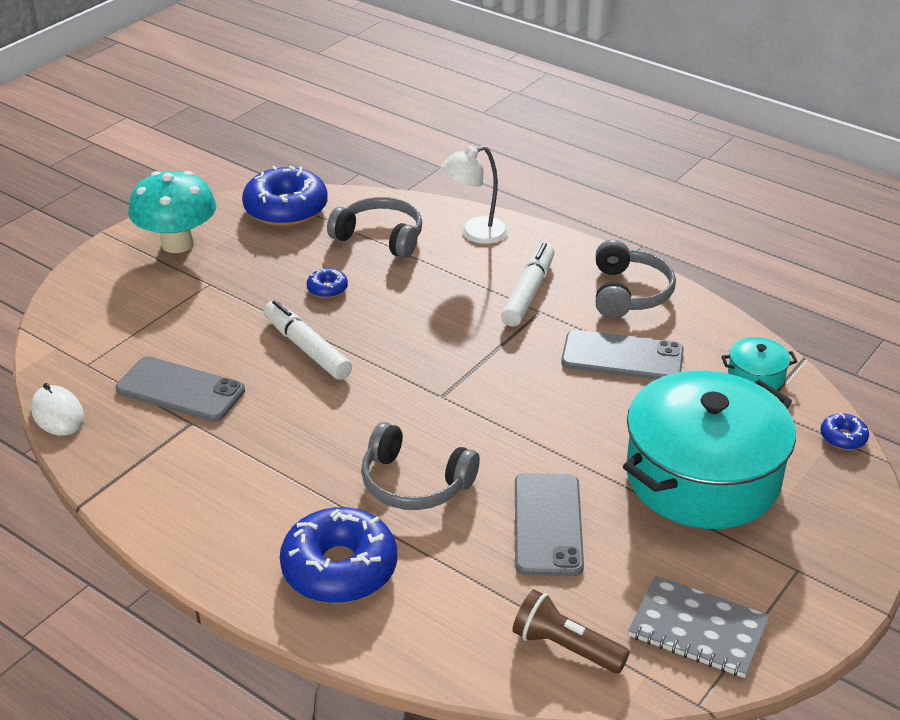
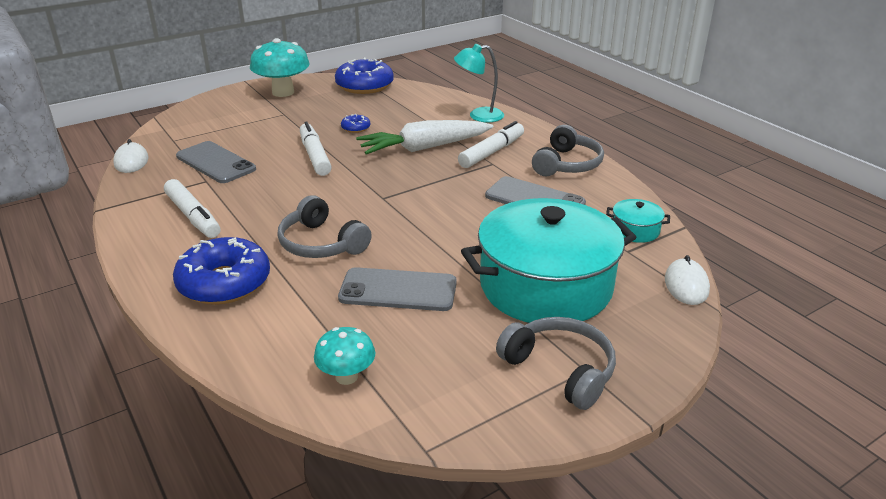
camera: 20 degrees right, 5 degrees down
grey headphones [327,197,422,258] -> grey headphones moved to [496,317,616,410]
white lamp [441,146,509,244] -> turquoise lamp [454,44,504,122]
brown flashlight [512,589,630,674] -> turquoise mushroom [314,327,375,385]
grey phone [515,473,584,576] -> grey phone turned 75 degrees clockwise [338,267,457,311]
grey notebook [628,576,770,678] -> none
blue donut [820,413,869,450] -> white mouse [665,255,710,305]
none -> white marker [164,179,220,238]
none -> white carrot [356,120,493,155]

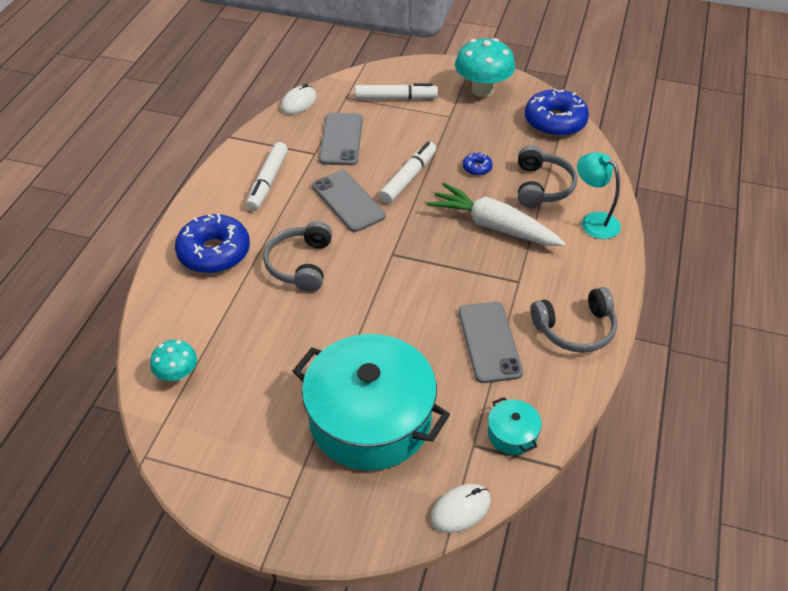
camera: 50 degrees right, 15 degrees up
grey phone [338,267,457,311] -> grey phone moved to [312,170,386,232]
white marker [458,121,524,168] -> white marker moved to [355,83,438,100]
grey headphones [496,317,616,410] -> grey headphones moved to [518,145,577,208]

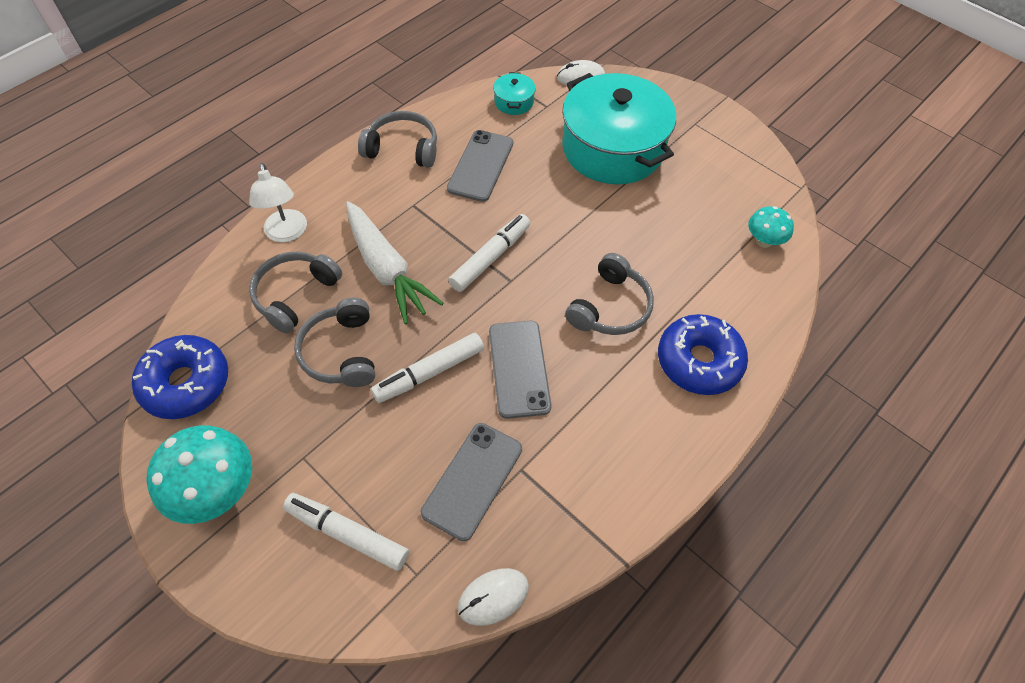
camera: 155 degrees left, 10 degrees up
white marker [246,142,288,211] -> white marker moved to [448,214,530,292]
blue donut [463,152,493,176] -> grey headphones [294,298,375,387]
turquoise lamp [577,152,621,239] -> white lamp [249,163,307,242]

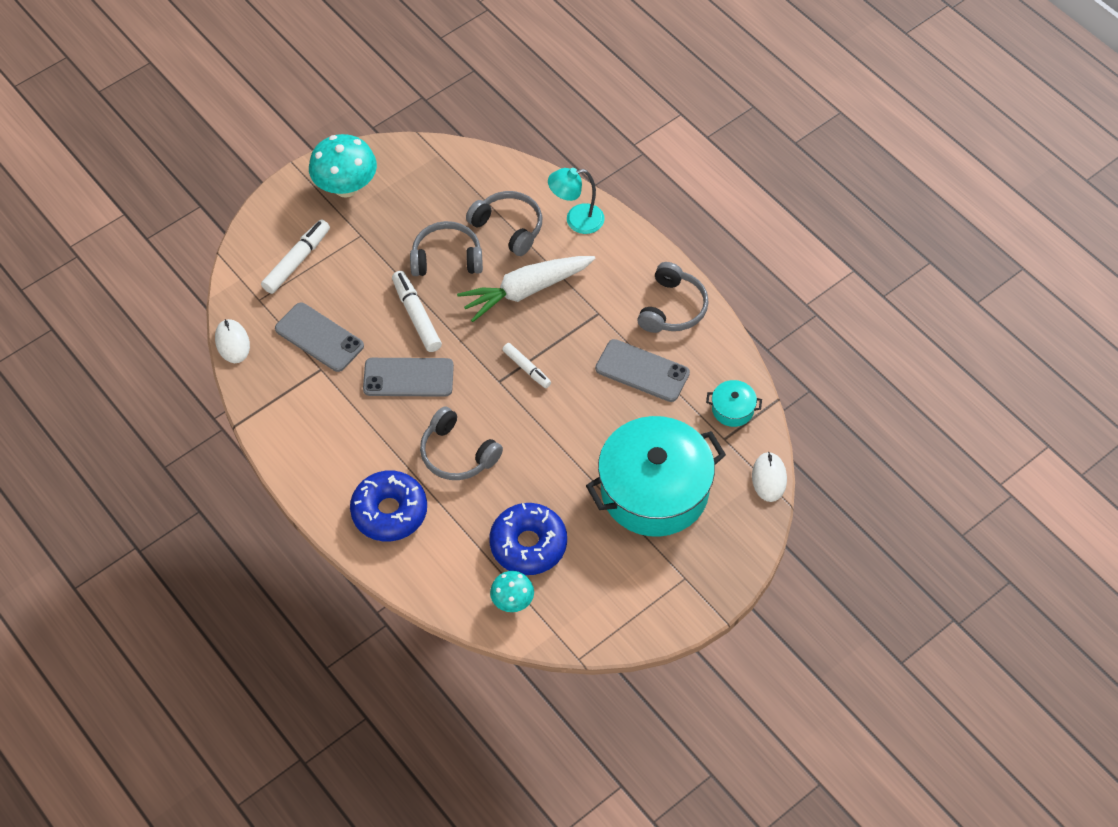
camera: 100 degrees right, 0 degrees up
blue donut [132,335,228,419] -> blue donut moved to [489,503,567,575]
white lamp [249,163,307,242] -> turquoise lamp [548,168,605,234]
white marker [448,214,530,292] -> white marker [502,343,551,388], size x0.64

